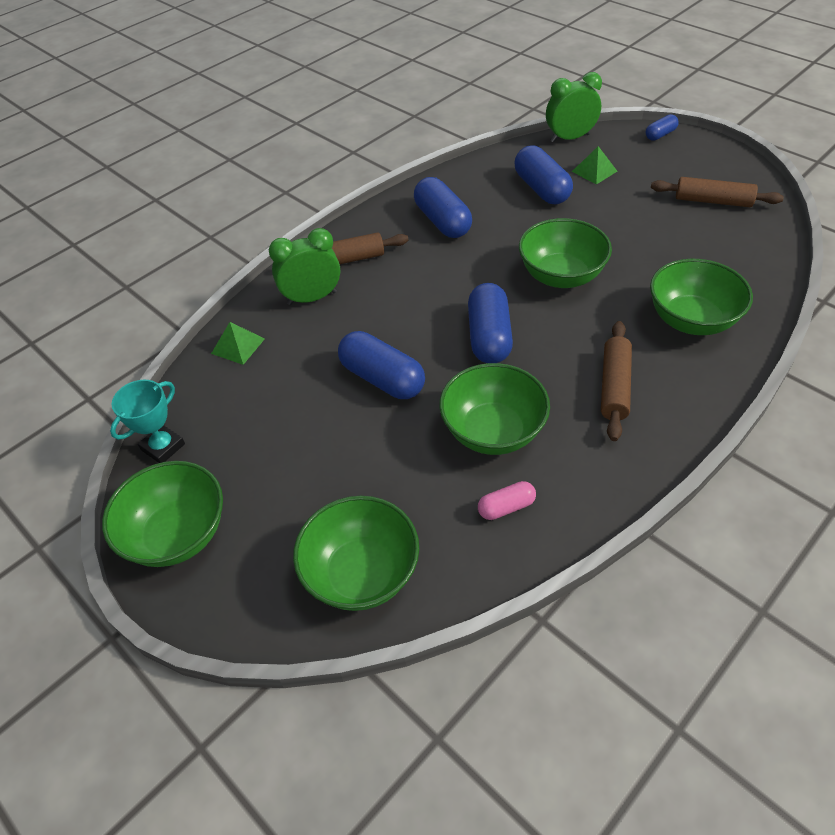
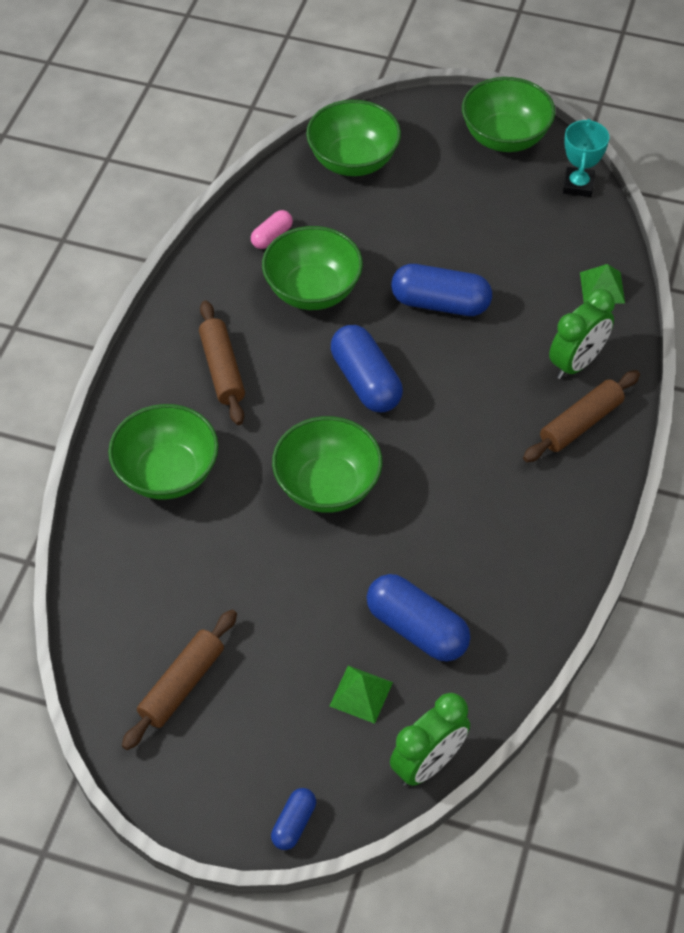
camera: 150 degrees right, 5 degrees up
blue capsule [414,177,472,238] -> none
brown rolling pin [651,177,784,207] -> brown rolling pin turned 45 degrees counterclockwise [122,610,237,750]

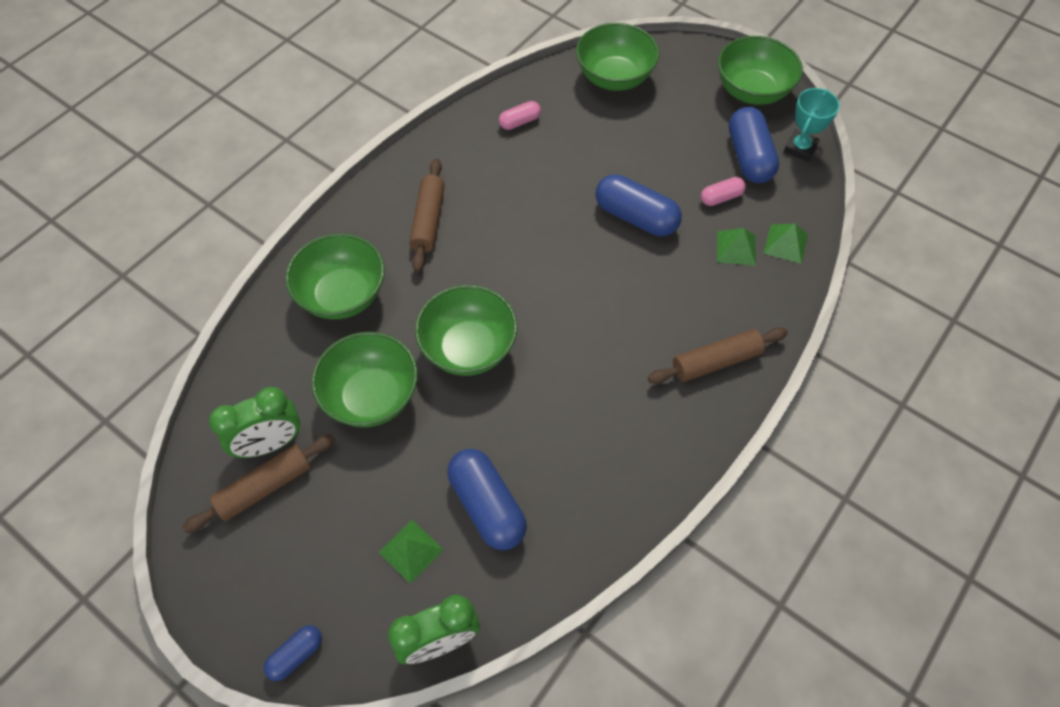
camera: 20 degrees right, 5 degrees up
green bowl [262,226,363,310] -> green bowl moved to [312,332,418,427]
blue capsule [331,325,403,412] -> blue capsule moved to [729,107,779,183]
green clock [549,289,615,379] -> green clock moved to [209,387,300,458]
none -> pink capsule [701,177,746,206]
none -> green pyramid [717,228,756,266]

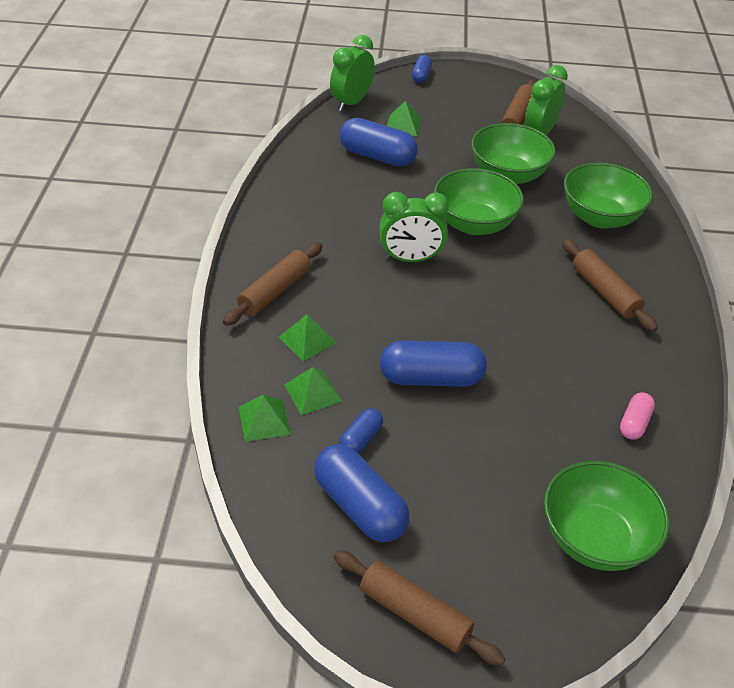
camera: 145 degrees right, 15 degrees down
pink capsule [701,177,746,206] -> blue capsule [339,408,383,454]
green bowl [718,36,803,105] -> brown rolling pin [334,551,506,666]
turquoise trophy [784,88,840,162] -> none
none -> green pyramid [279,314,337,361]
none -> green clock [379,192,449,262]

